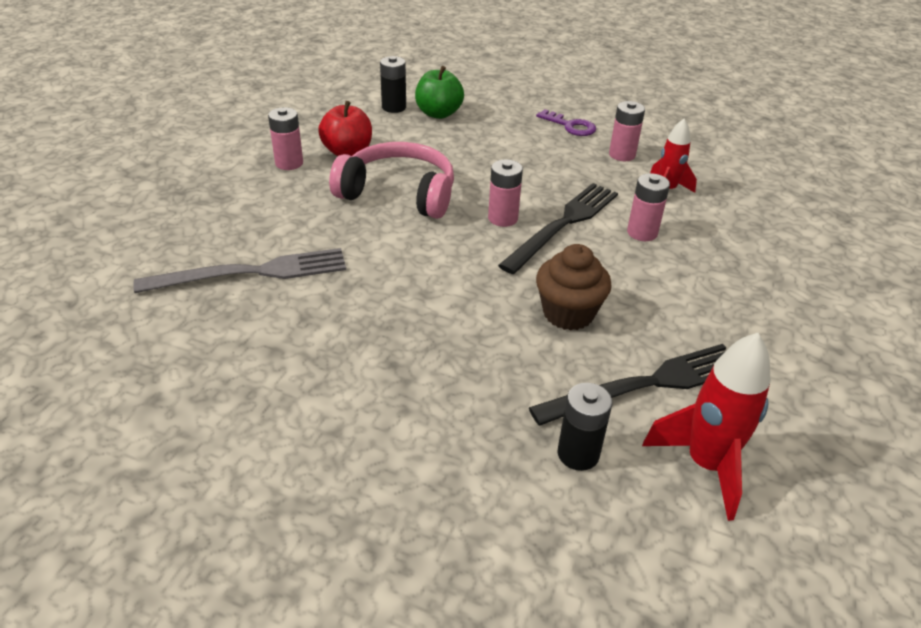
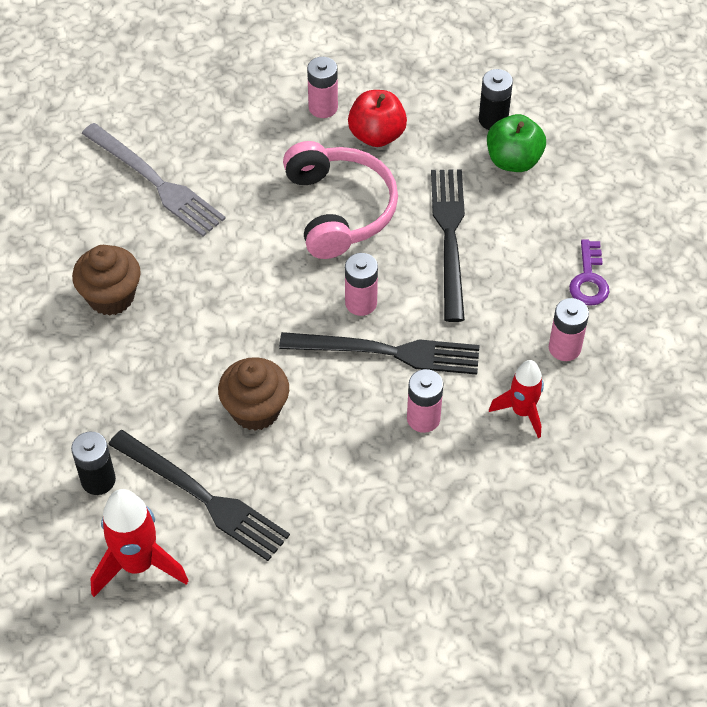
camera: 60 degrees right, 15 degrees up
none -> brown cupcake [72,245,141,316]
none -> black fork [431,170,465,322]

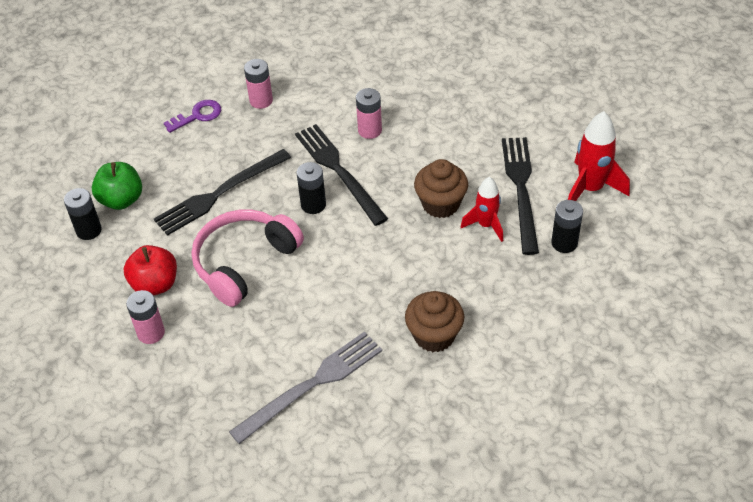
camera: 125 degrees left, 5 degrees down
grey fork [81,123,226,236] -> grey fork turned 45 degrees clockwise [229,332,382,444]
pink battery [345,253,378,316] -> black battery [297,162,326,214]
red rocket [489,360,544,438] -> red rocket moved to [461,177,503,242]

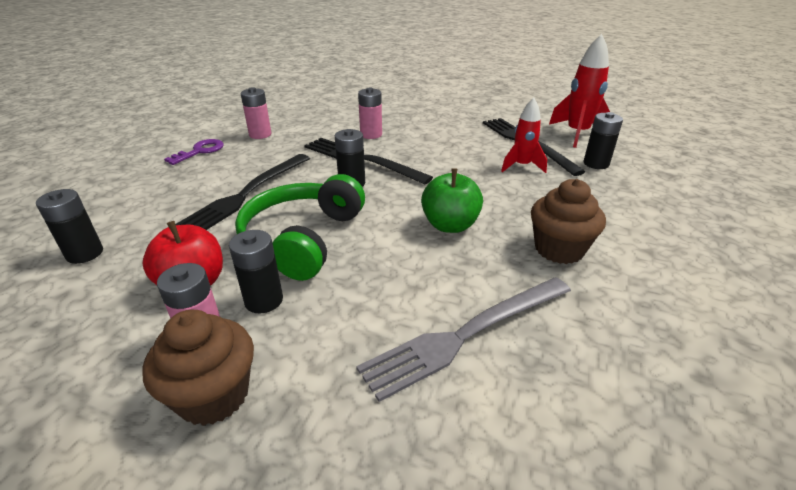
camera: 25 degrees left, 15 degrees down
green apple [92,162,142,210] -> green apple moved to [421,168,483,233]
pink headphones [192,210,304,307] -> green headphones [235,174,365,281]
grey fork [229,332,382,444] -> grey fork turned 150 degrees counterclockwise [356,277,571,402]
brown cupcake [414,159,468,218] -> brown cupcake moved to [142,310,254,426]
none -> black battery [229,230,283,314]

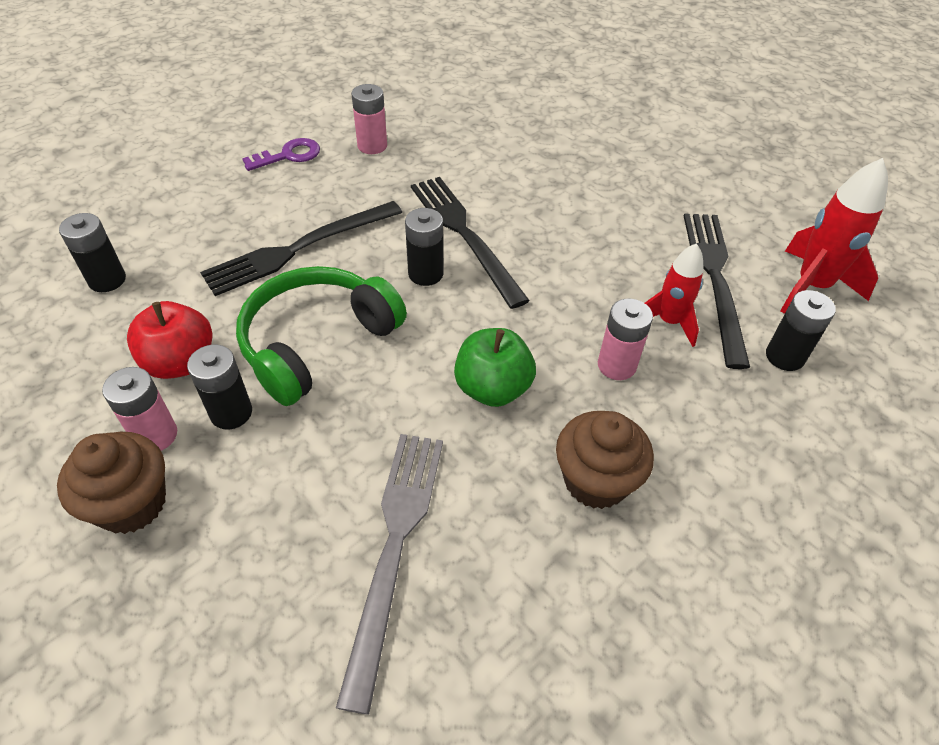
camera: 25 degrees right, 15 degrees up
grey fork [356,277,571,402] -> grey fork turned 105 degrees clockwise [336,434,443,714]
pink battery [358,88,382,139] -> pink battery moved to [598,298,653,380]

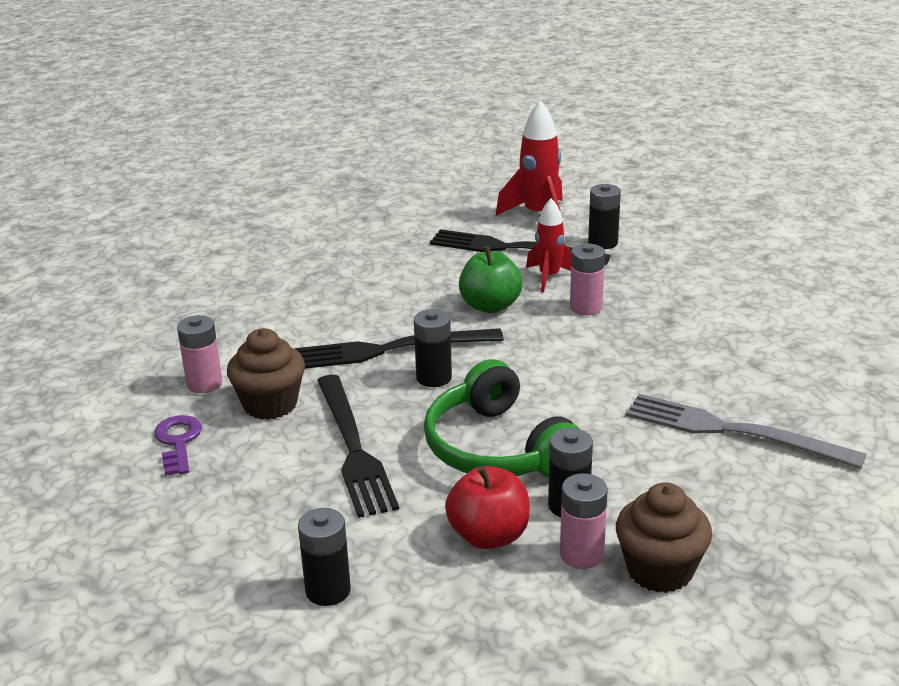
camera: 70 degrees left, 20 degrees down
green apple [454,328,536,407] -> green apple moved to [459,246,523,313]
brown cupcake [556,411,654,509] -> brown cupcake moved to [227,328,305,420]

